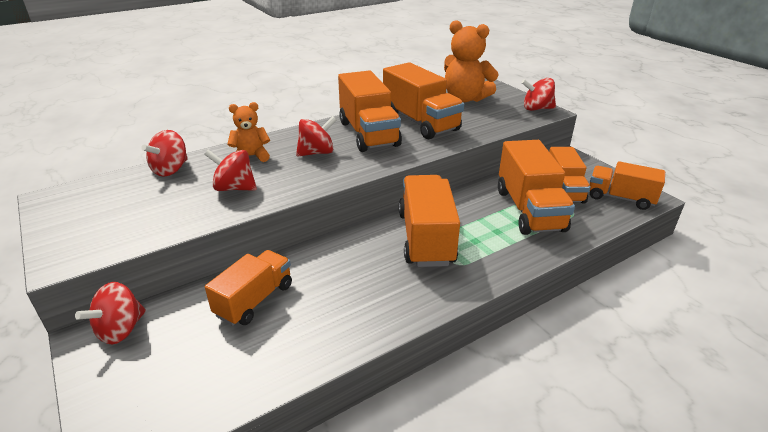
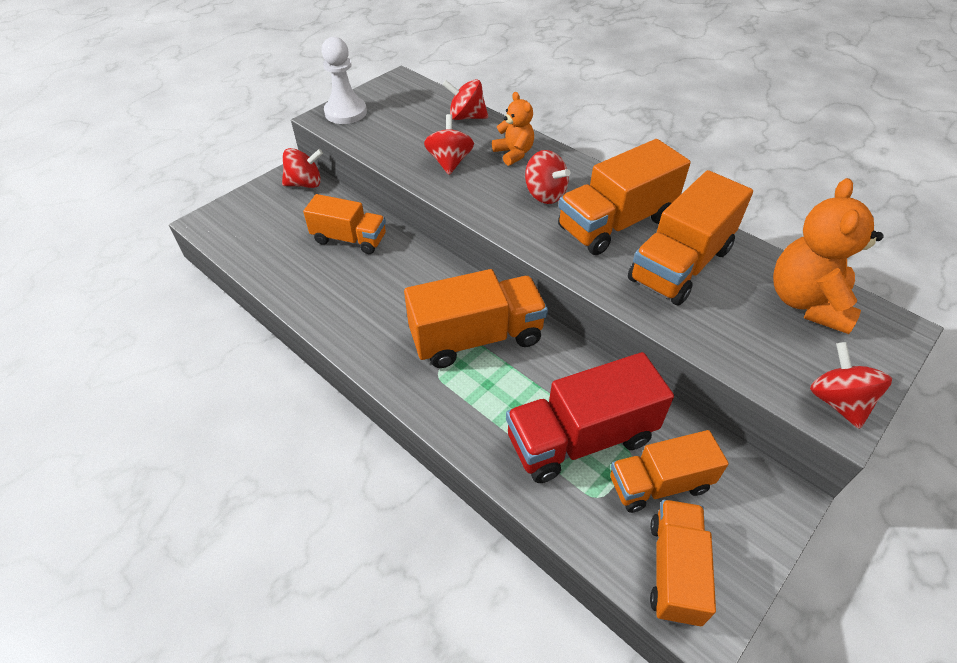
camera: 75 degrees right, 15 degrees up
red spinning top [75,282,146,344] -> red spinning top turned 150 degrees clockwise [282,148,323,188]
orange truck [498,140,575,235] -> red truck [506,352,674,483]
none -> white pawn [321,37,367,124]

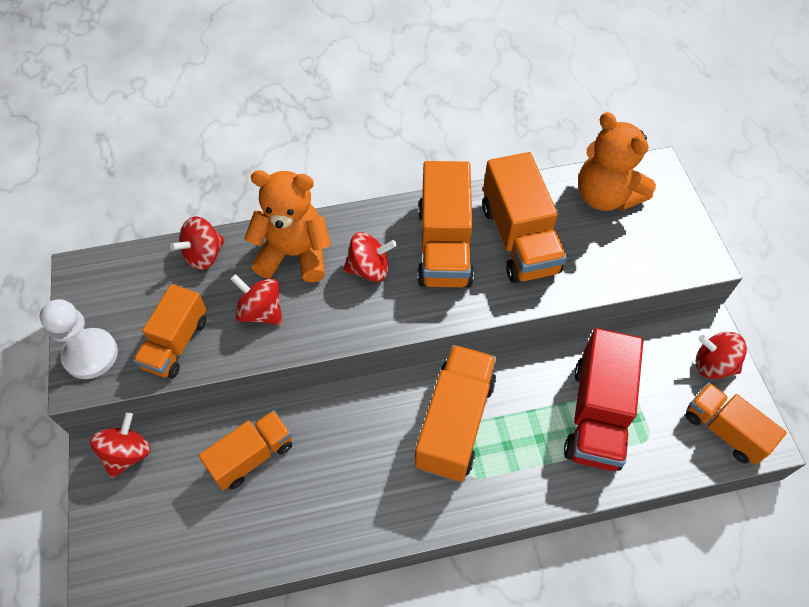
camera: 55 degrees left, 10 degrees up
orange teddy bear [492,92,534,166] -> orange teddy bear [244,170,331,283], size x1.72
orange truck [610,430,729,513] -> orange truck moved to [133,284,207,379]
red spinning top [810,342,892,429] -> red spinning top moved to [695,332,747,379]

